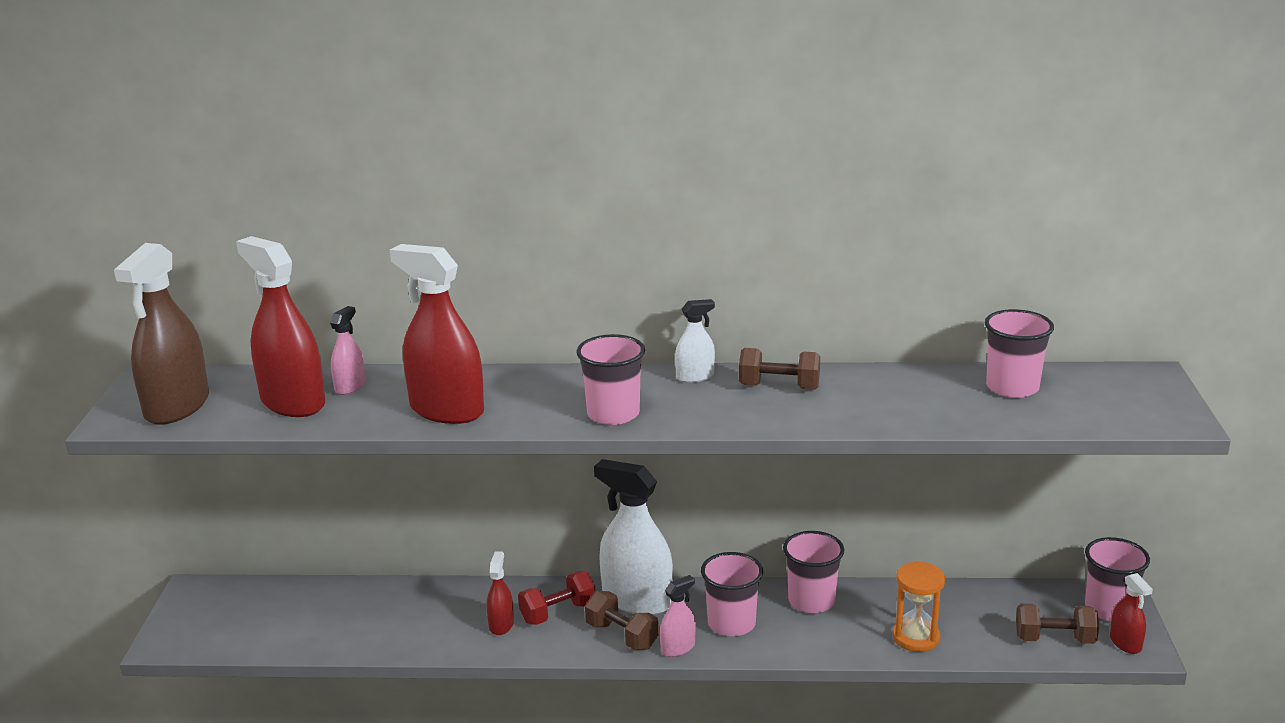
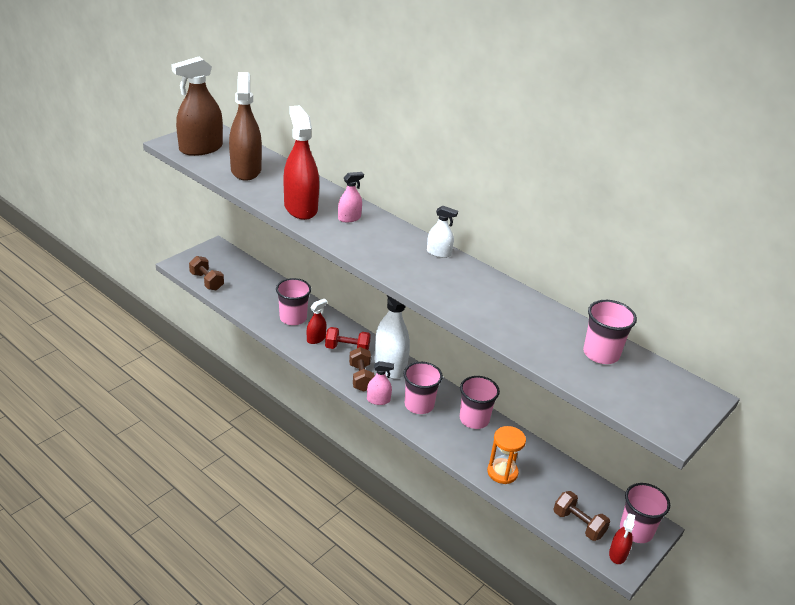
camera: 35 degrees right, 10 degrees up
red spray bottle [236,236,325,417] -> brown spray bottle [229,72,262,181]
pink spray bottle [330,306,365,395] -> pink spray bottle moved to [338,172,364,222]
pink cup [576,334,645,425] -> pink cup moved to [276,278,311,325]
brown dumbbell [739,348,820,390] -> brown dumbbell moved to [189,256,224,290]

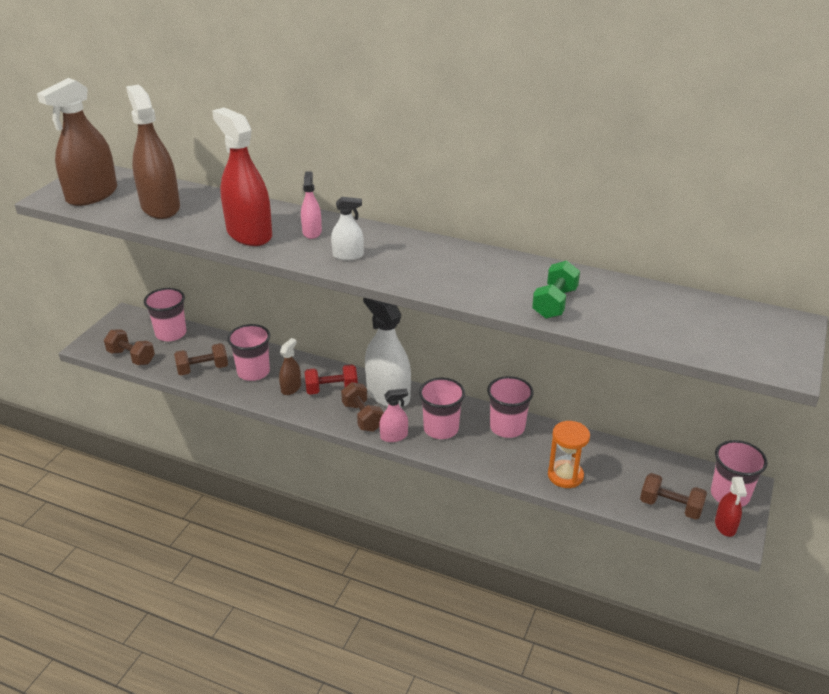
camera: 15 degrees left, 0 degrees up
red spray bottle [307,299,327,344] -> brown spray bottle [279,338,301,395]
pink spray bottle [338,172,364,222] -> pink spray bottle turned 45 degrees counterclockwise [301,171,322,239]
white spray bottle [427,206,458,258] -> white spray bottle moved to [331,197,364,261]
pink cup [583,300,637,364] -> pink cup moved to [144,288,187,341]
none -> brown dumbbell [174,343,228,375]
none -> green dumbbell [532,261,580,319]

